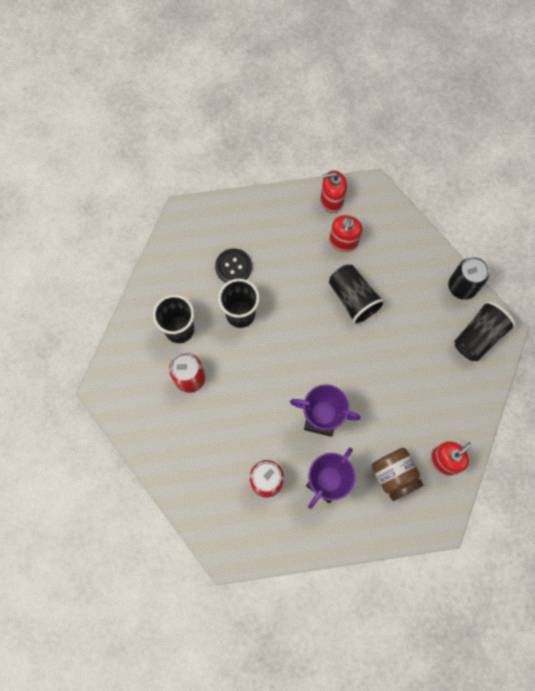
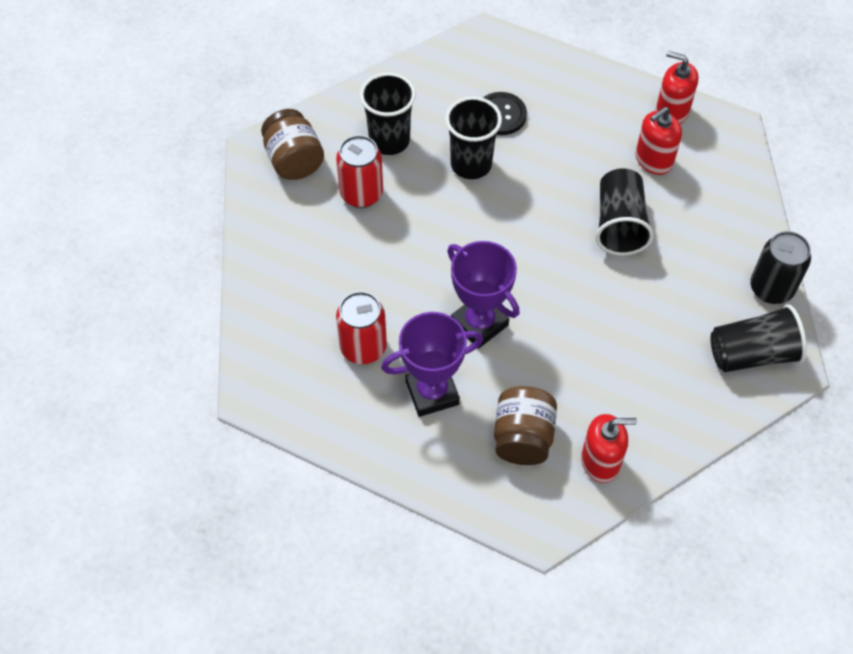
camera: 35 degrees right, 15 degrees down
none -> brown jar [261,109,324,180]

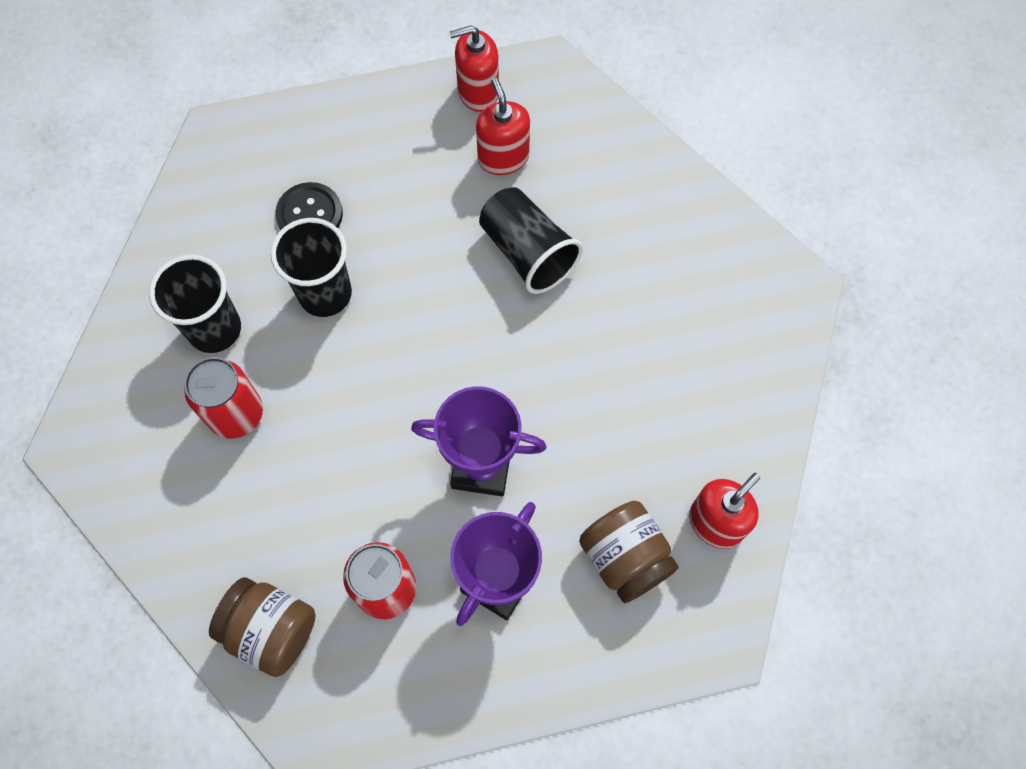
camera: 40 degrees left, 10 degrees up
brown jar [261,109,324,180] -> brown jar moved to [209,577,315,677]
red soap dispenser [635,107,682,175] -> red soap dispenser turned 150 degrees clockwise [476,78,530,175]
black cup [711,304,807,372] -> none
black can [750,231,811,304] -> none

